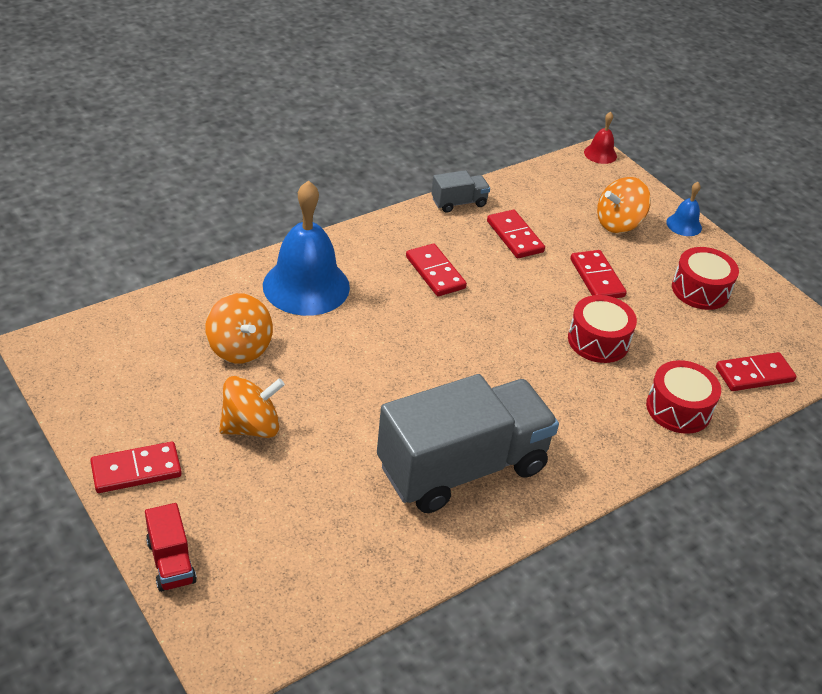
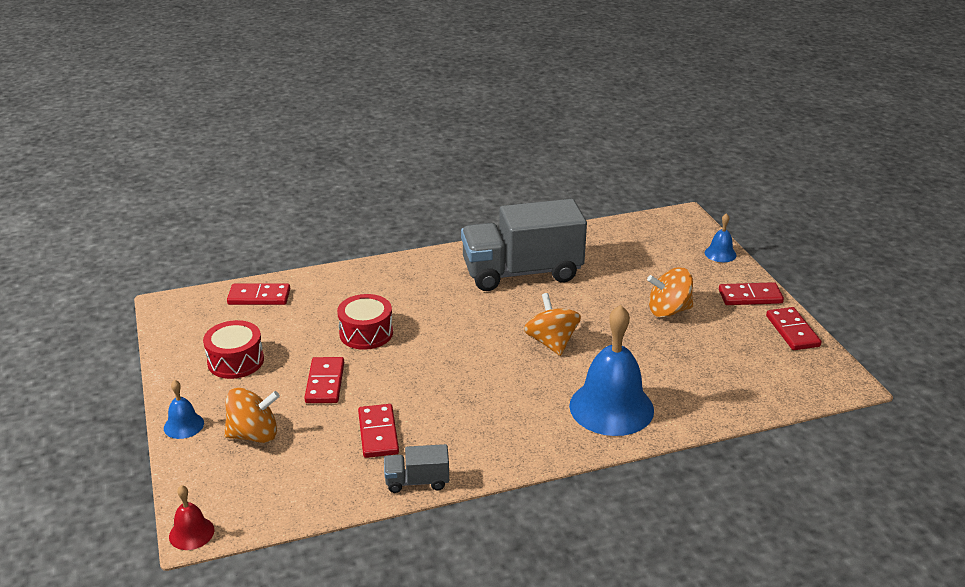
camera: 160 degrees left, 10 degrees down
red truck [145,503,197,592] -> blue bell [705,213,737,262]
orange spinning top [205,293,273,364] -> orange spinning top moved to [524,293,581,356]
red domino [406,244,467,296] -> red domino moved to [766,307,821,350]
red drum [646,360,721,434] -> none

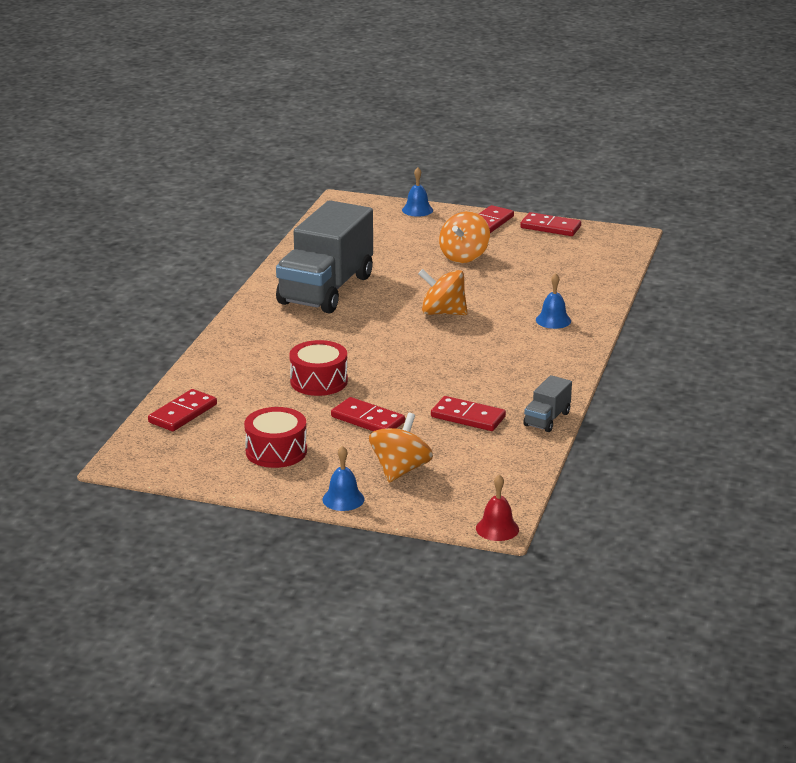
camera: 55 degrees left, 5 degrees down
blue bell [569,305,654,436] -> blue bell [536,273,571,329], size x0.46

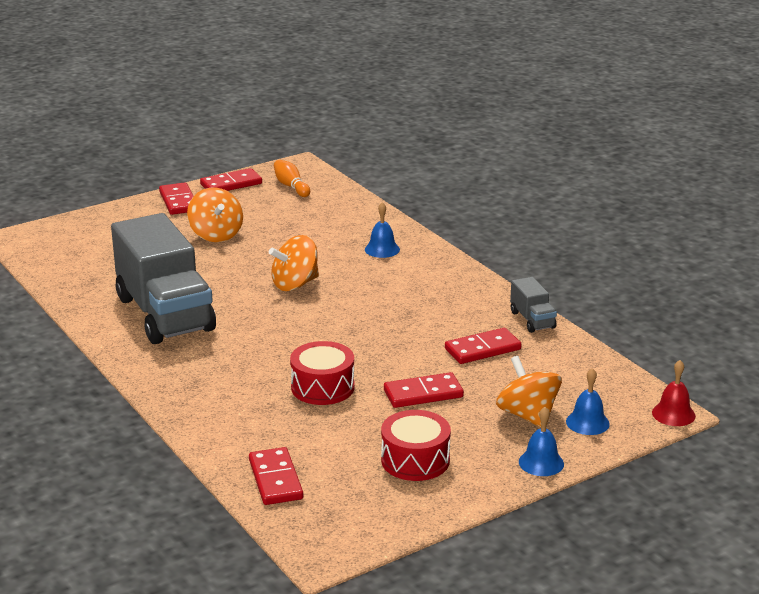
camera: 50 degrees left, 0 degrees up
blue bell [402,167,433,217] -> blue bell moved to [566,368,610,435]
none -> orange bowling pin [274,160,310,197]

